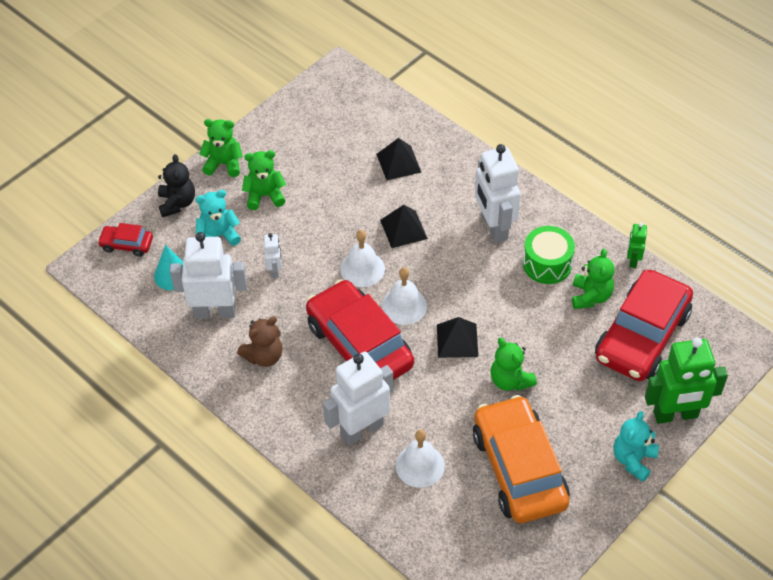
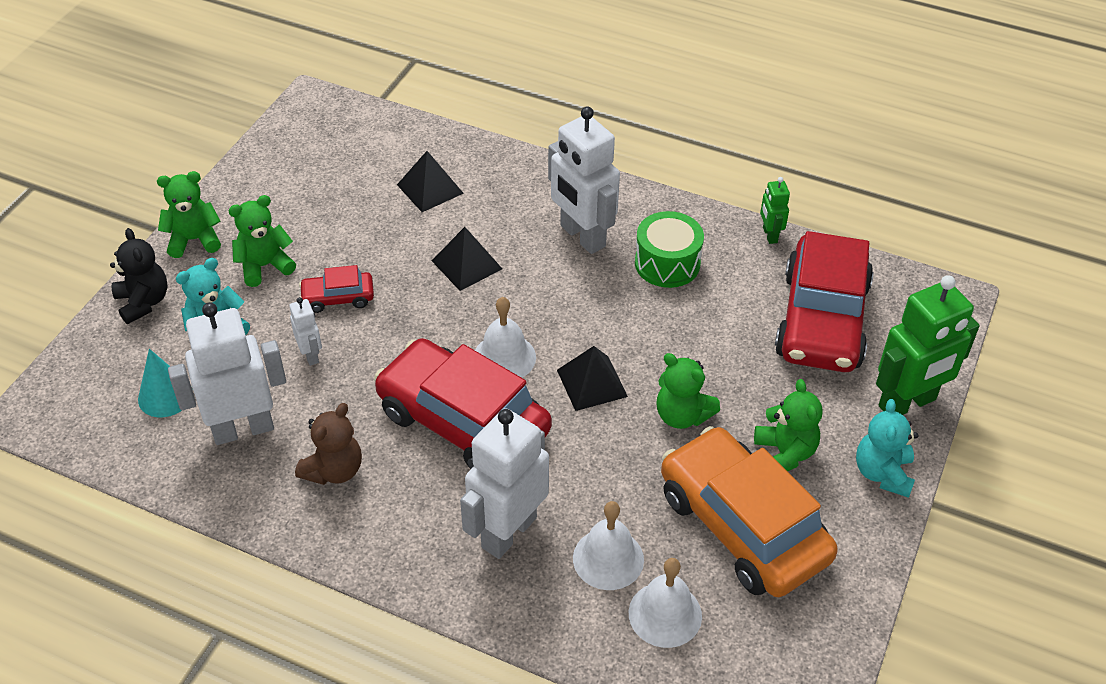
camera: 20 degrees left, 5 degrees down
red car [97,223,153,257] -> red car moved to [299,265,374,313]
white bell [340,230,385,287] -> white bell moved to [629,558,702,648]
green teddy bear [572,249,615,309] -> green teddy bear moved to [754,379,823,471]

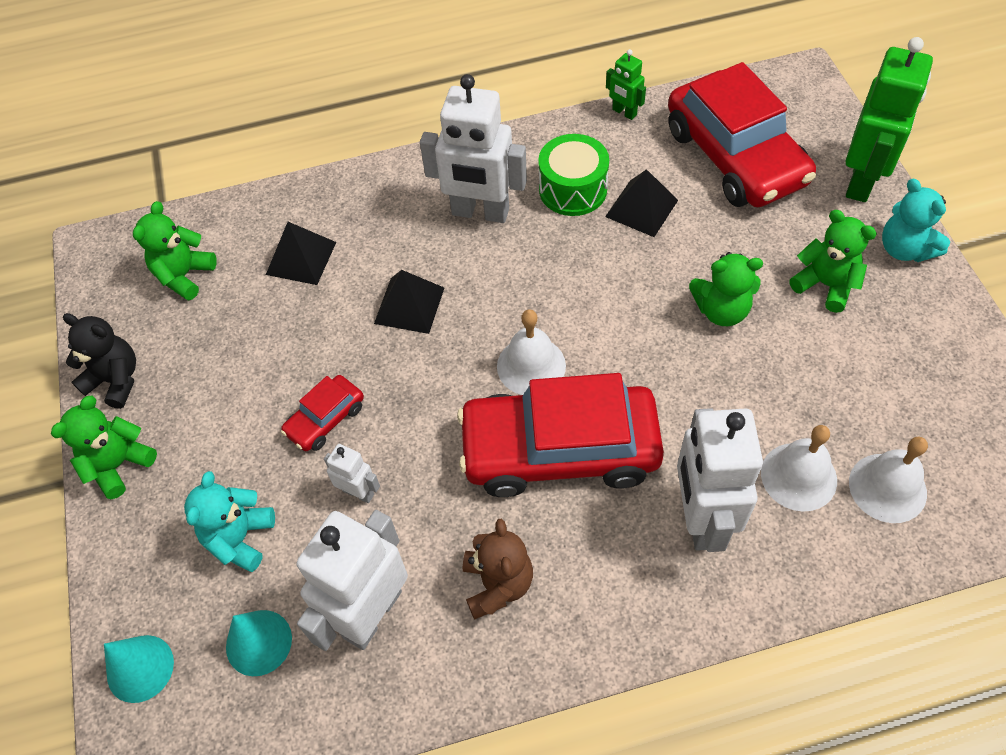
camera: 35 degrees left, 10 degrees up
black teddy bear [110,228,168,324] -> black teddy bear moved to [63,313,136,409]
green teddy bear [228,195,296,287] -> green teddy bear moved to [133,201,217,301]
black pyramid [557,346,628,411] -> black pyramid moved to [605,169,678,237]
orange car [661,426,838,597] -> none
none -> turquoise cone [104,635,174,703]

